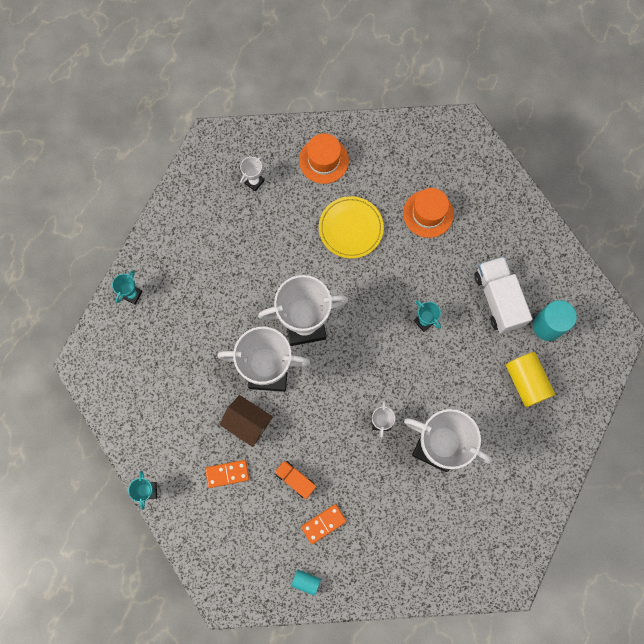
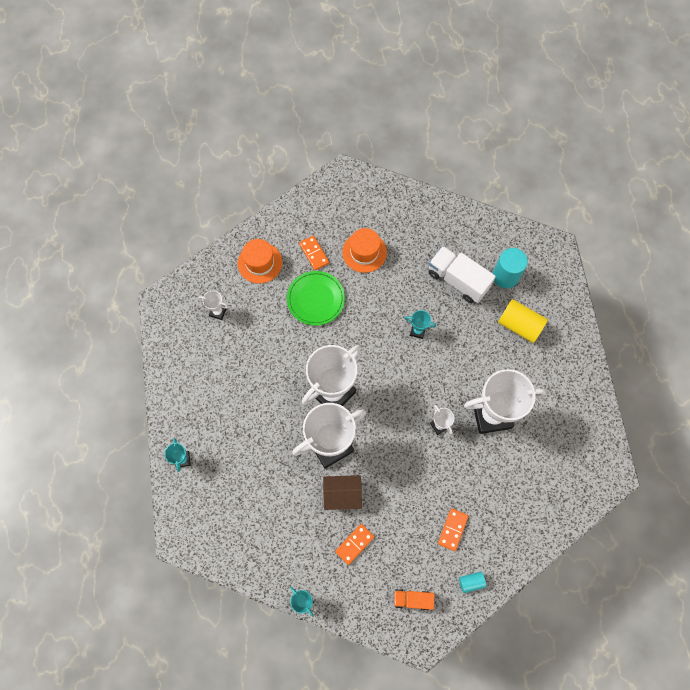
camera: 35 degrees left, 5 degrees down
white trophy [240,156,265,191] -> white trophy turned 75 degrees counterclockwise [199,291,229,320]
orange truck [274,460,316,499] -> orange truck moved to [393,589,435,610]
yellow plate [319,196,384,258] -> green plate [287,271,345,326]
none -> orange domino [299,235,329,270]

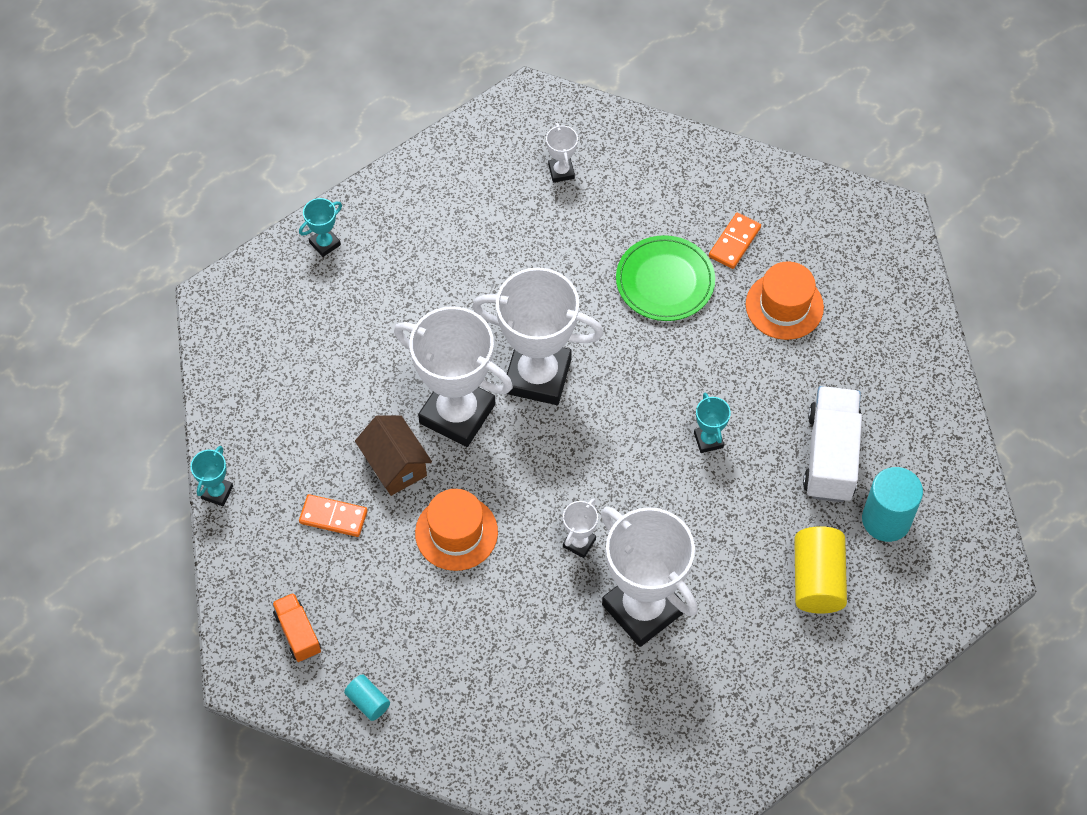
camera: 60 degrees right, 10 degrees down
orange hat [238,239,282,284] -> orange hat moved to [415,489,498,571]
orange domino [438,508,468,551] -> none

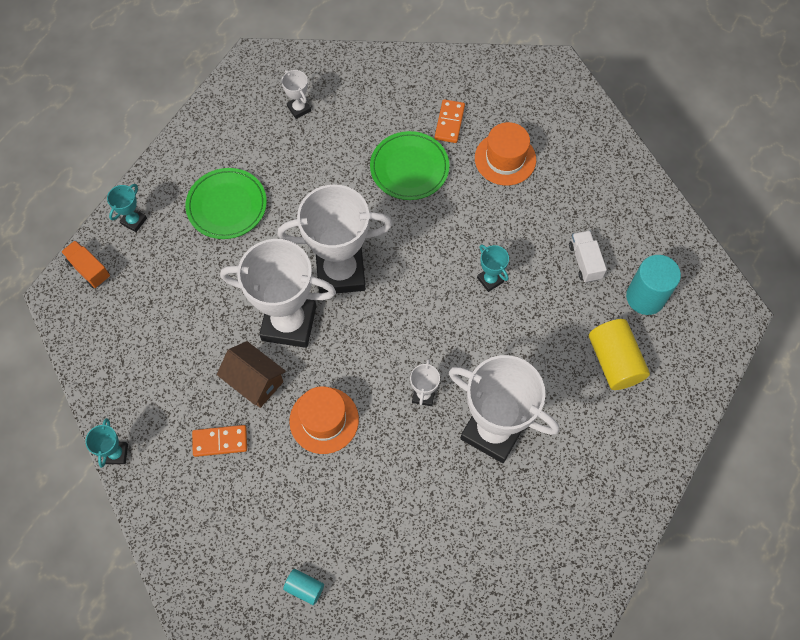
camera: 20 degrees left, 5 degrees up
orange truck [272,593,321,662] -> orange truck moved to [61,240,110,288]
white truck [803,386,862,502] -> white truck [569,230,607,283], size x0.56
none -> green plate [186,168,267,239]

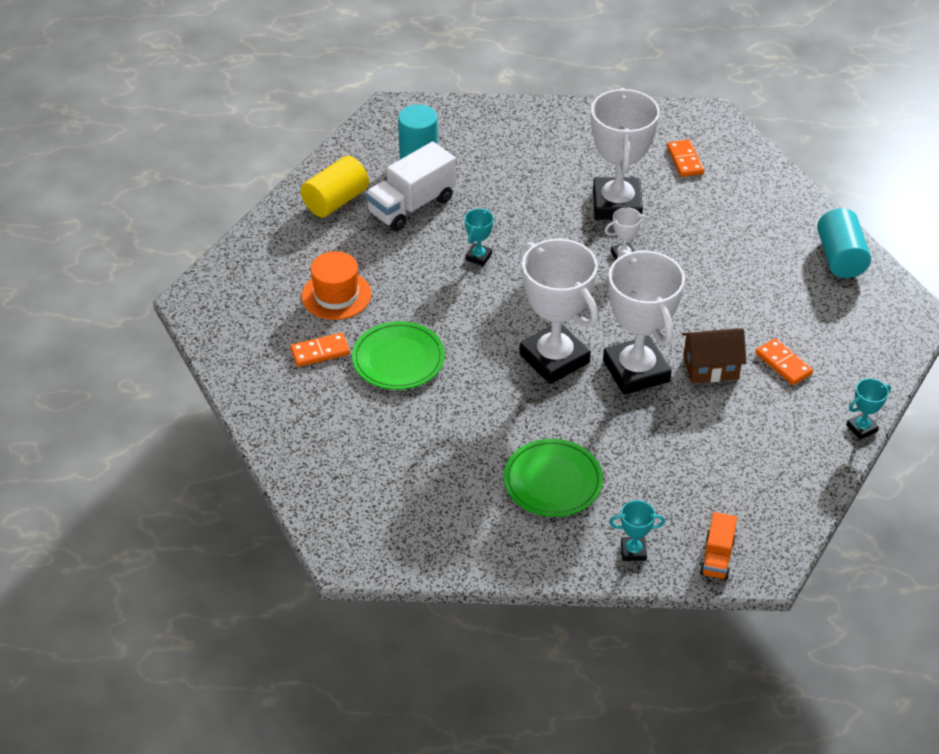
camera: 120 degrees left, 20 degrees down
brown house [217,341,286,408] -> brown house turned 75 degrees clockwise [682,328,747,383]
white trophy [281,70,311,119] -> none
turquoise cylinder [283,569,324,605] -> turquoise cylinder [817,208,871,278], size x1.92
orange hat [289,386,359,454] -> none
white truck [569,230,607,283] -> white truck [365,141,456,231], size x1.79
yellow cylinder [589,319,650,390] -> yellow cylinder moved to [301,156,369,218]
none -> orange domino [667,140,704,177]

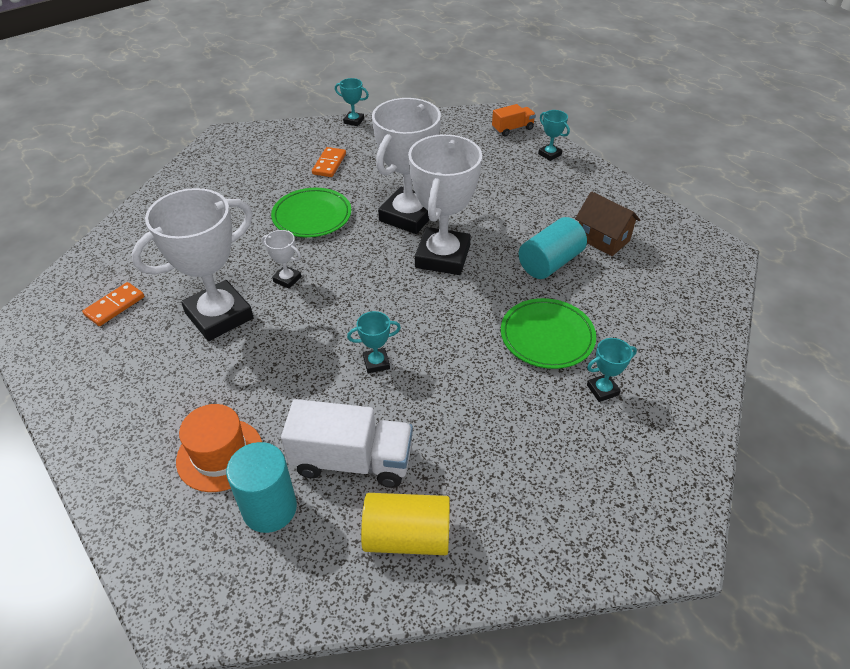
camera: 130 degrees left, 0 degrees up
orange domino [290,333,350,367] -> turquoise trophy [587,338,637,402]
orange hat [301,251,371,320] -> orange hat moved to [176,404,262,492]
green plate [504,439,603,517] -> green plate moved to [271,188,351,238]
brown house [682,328,747,383] -> brown house moved to [575,191,640,256]
turquoise cylinder [817,208,871,278] -> turquoise cylinder moved to [518,217,587,279]

